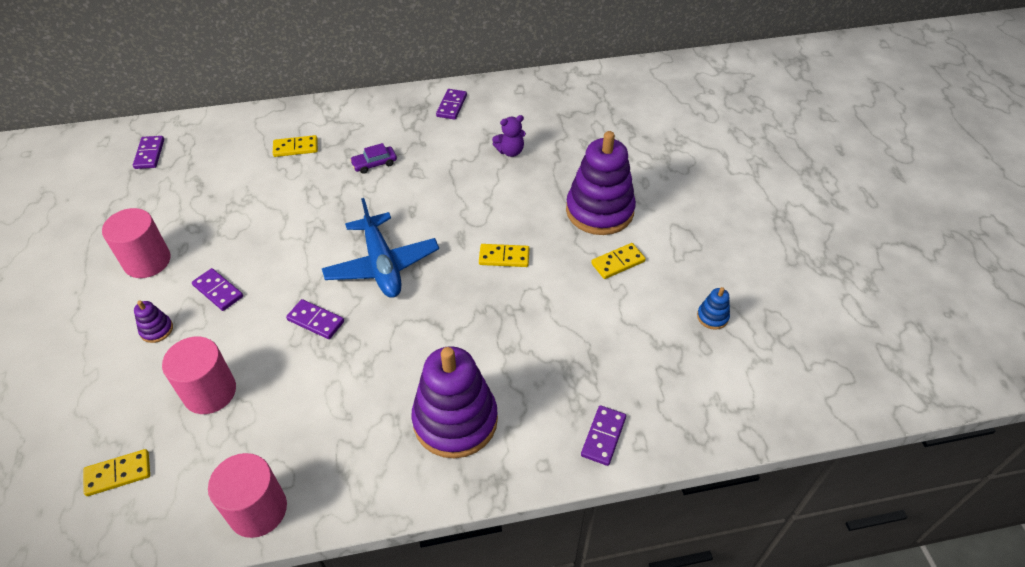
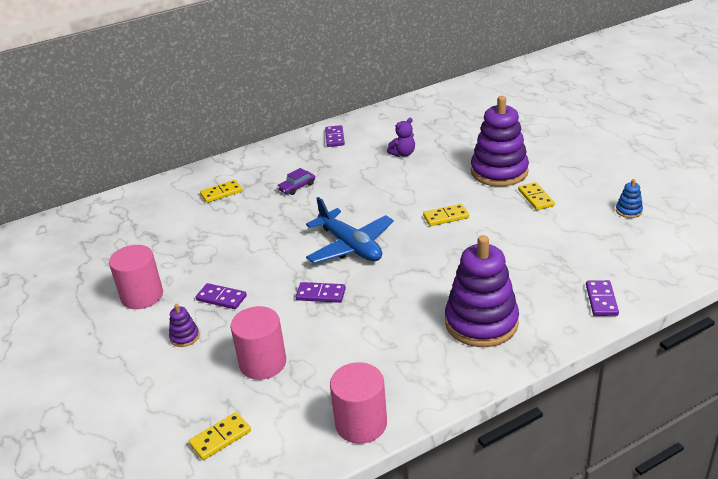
camera: 15 degrees left, 15 degrees down
purple domino [133,136,164,169] -> none
yellow domino [591,243,646,279] -> yellow domino turned 60 degrees counterclockwise [518,182,555,210]

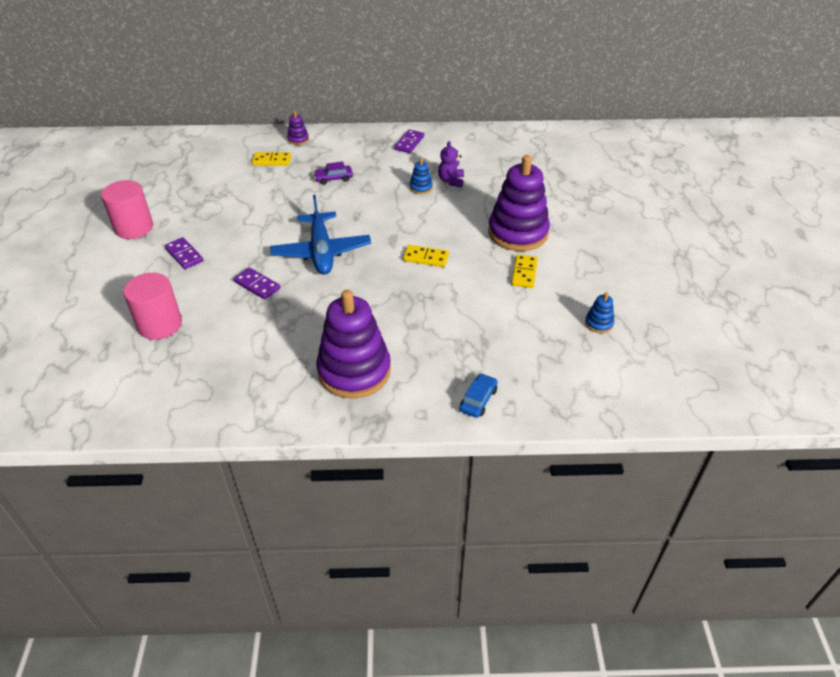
camera: 25 degrees right, 10 degrees up
purple stacking toy [169,304,199,347] -> purple stacking toy moved to [287,111,309,145]
yellow domino [189,412,251,460] -> none
pink cylinder [330,362,387,444] -> none
purple teddy bear [387,118,415,157] -> purple teddy bear turned 105 degrees clockwise [438,141,464,188]
purple domino [586,280,619,316] -> blue car [460,373,498,418]
none -> blue stacking toy [410,158,433,194]

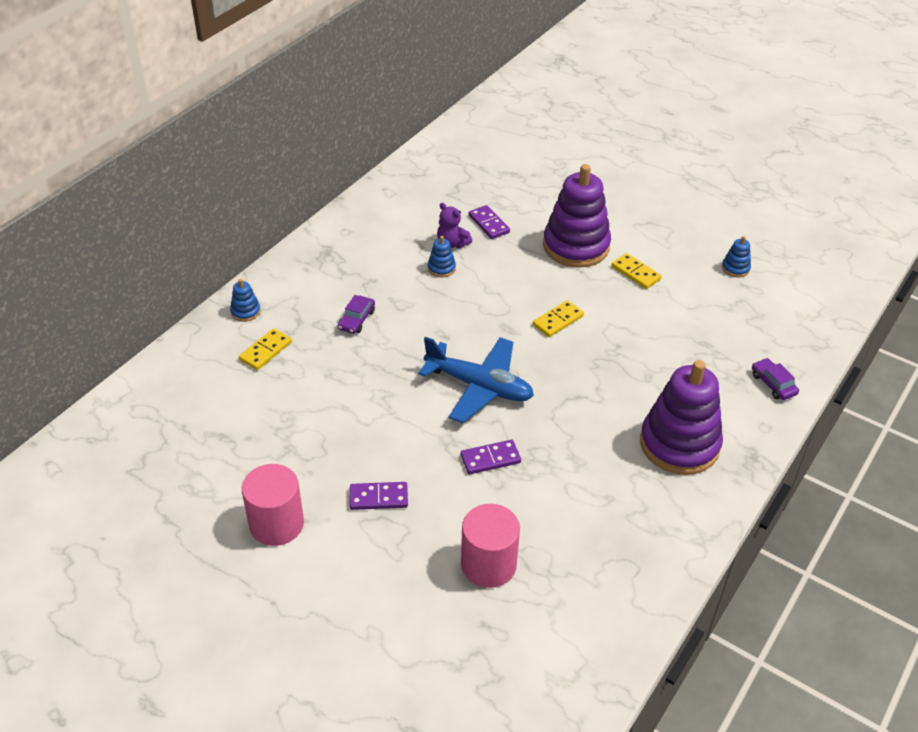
camera: 55 degrees left, 0 degrees up
purple stacking toy [287,111,309,145] -> blue stacking toy [230,279,261,322]
purple domino [394,129,424,153] -> purple domino moved to [469,205,510,239]
blue car [460,373,498,418] -> purple car [752,358,799,400]

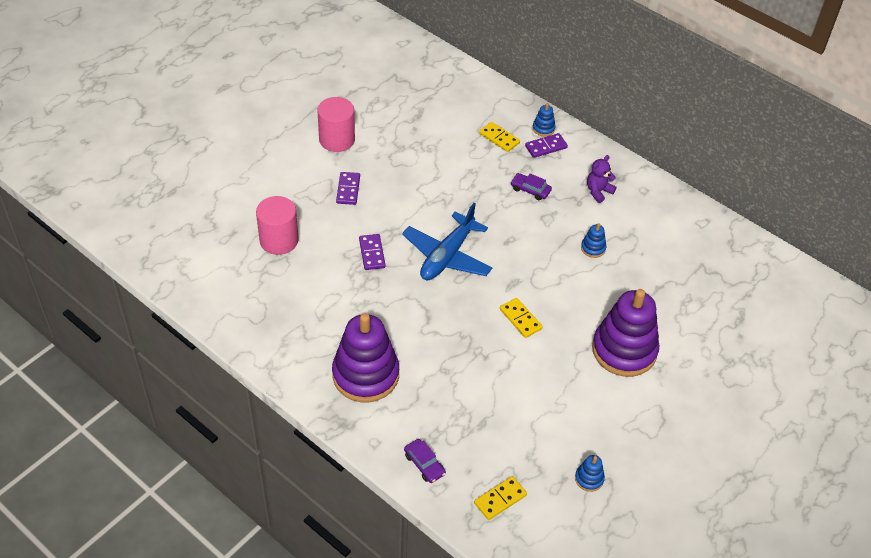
camera: 95 degrees right, 5 degrees up
purple teddy bear [437,203,472,248] -> purple teddy bear moved to [587,155,617,203]
purple domino [469,205,510,239] -> purple domino moved to [525,133,568,158]
yellow domino [611,253,662,289] -> yellow domino moved to [474,476,527,520]
purple car [752,358,799,400] -> purple car turned 75 degrees clockwise [404,439,446,483]

